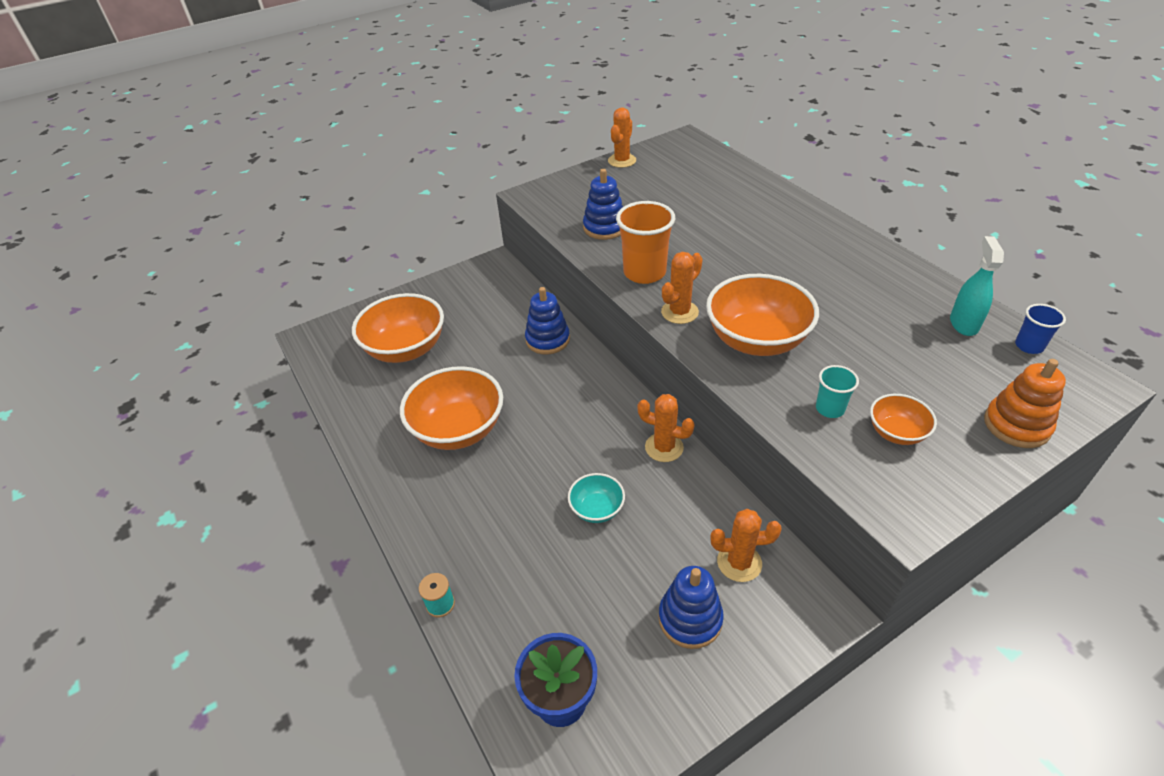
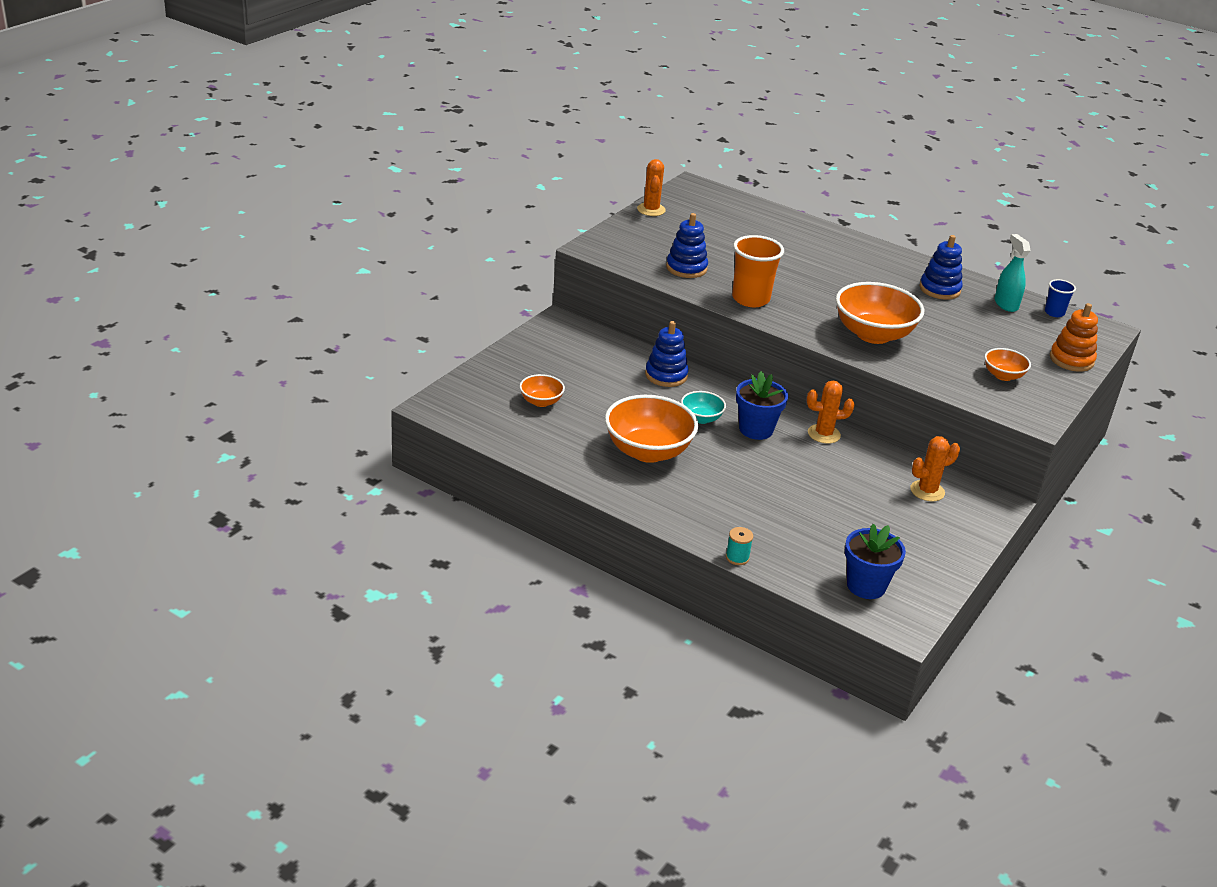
camera: 30 degrees left, 10 degrees down
orange bowl [352,293,444,363] -> orange bowl [519,374,565,407], size x0.51
turquoise bowl [568,473,625,523] -> turquoise bowl moved to [681,391,726,424]
blue stacking toy [658,566,724,649] -> blue stacking toy moved to [919,235,963,300]
orange cactus [661,252,703,324] -> none
turquoise cup [816,365,859,418] -> none
none -> blue flower pot [736,371,788,440]

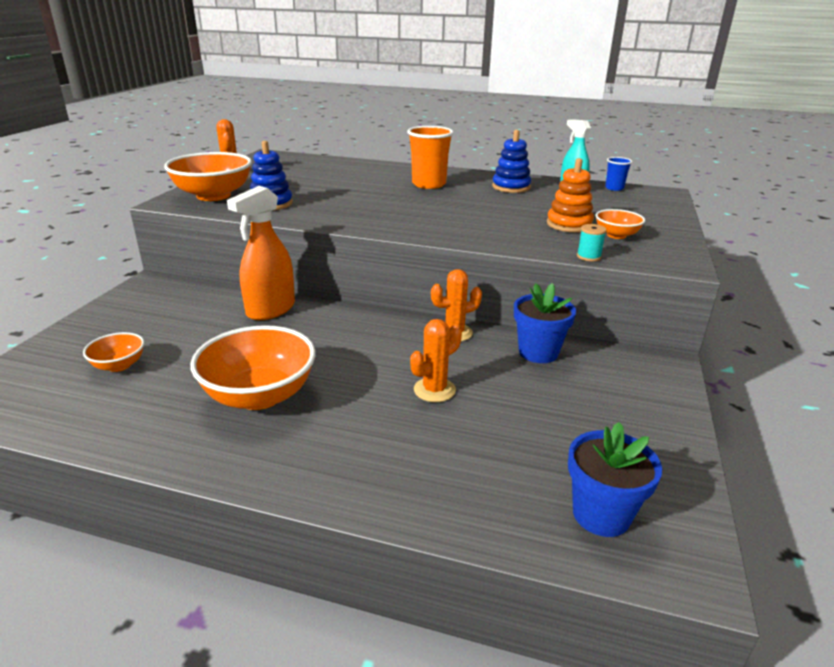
camera: 15 degrees left, 5 degrees down
blue stacking toy [645,321,689,387] -> orange spray bottle [227,186,295,320]
turquoise bowl [681,391,726,424] -> none
turquoise spool [726,527,753,565] -> turquoise spool moved to [577,224,607,261]
orange cup [732,235,784,307] -> orange cup moved to [407,126,454,189]
blue flower pot [736,371,788,440] -> blue flower pot moved to [514,283,576,363]
orange bowl [836,282,924,344] -> orange bowl moved to [164,152,252,201]
orange cactus [910,436,960,501] -> orange cactus moved to [410,319,462,402]
orange stacking toy [1050,303,1098,372] -> orange stacking toy moved to [547,158,594,232]

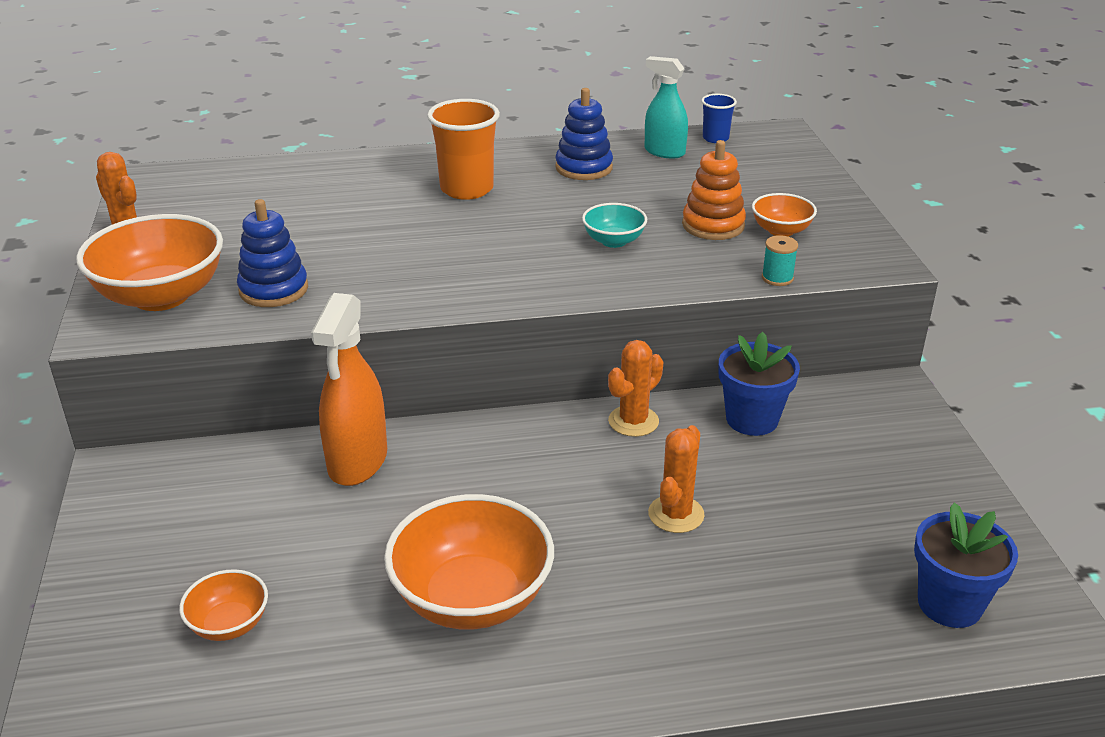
camera: 25 degrees left, 5 degrees up
none -> turquoise bowl [582,203,647,248]

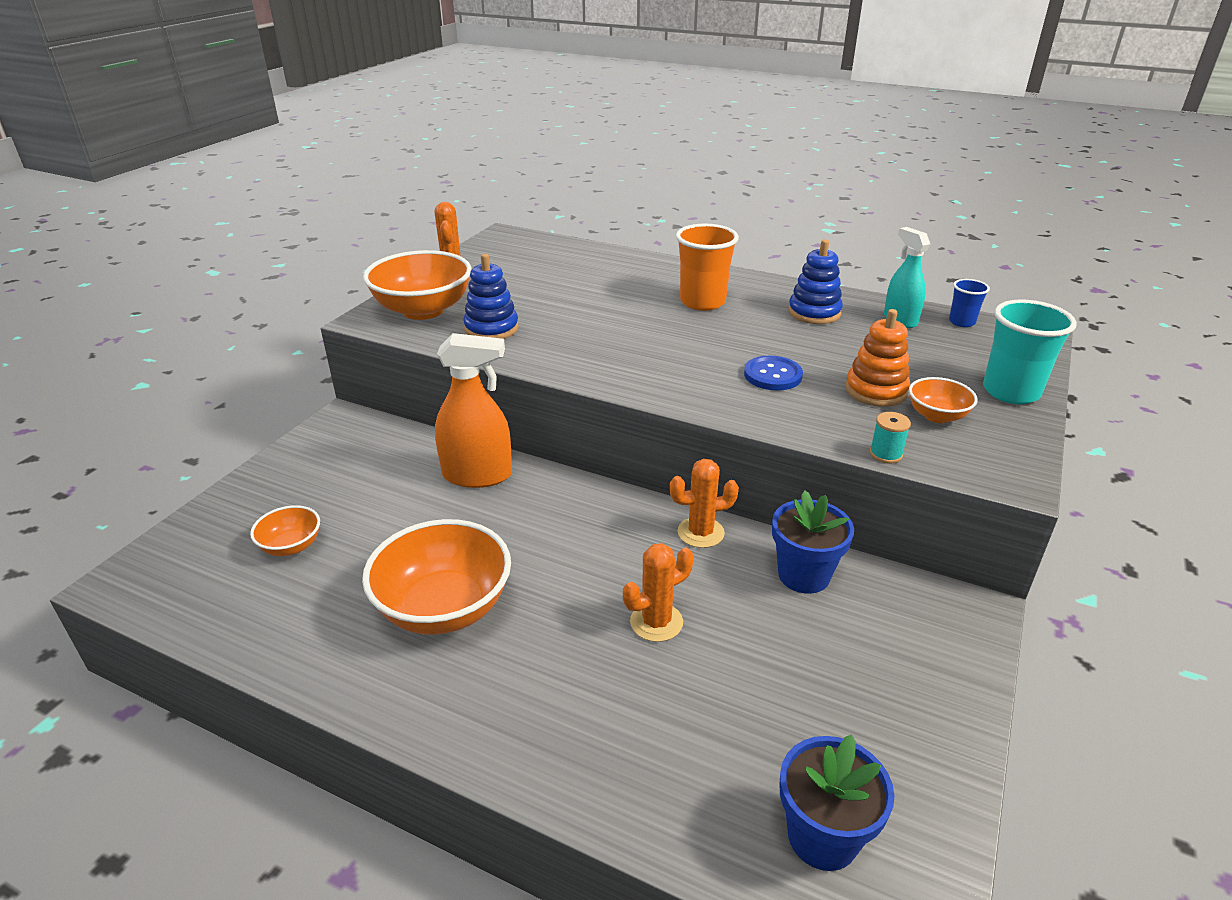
camera: 35 degrees right, 0 degrees up
orange spray bottle [311,293,387,486] -> orange spray bottle turned 135 degrees counterclockwise [435,333,512,488]
turquoise bowl [582,203,647,248] -> blue button [744,356,803,390]
none -> turquoise cup [983,300,1077,404]

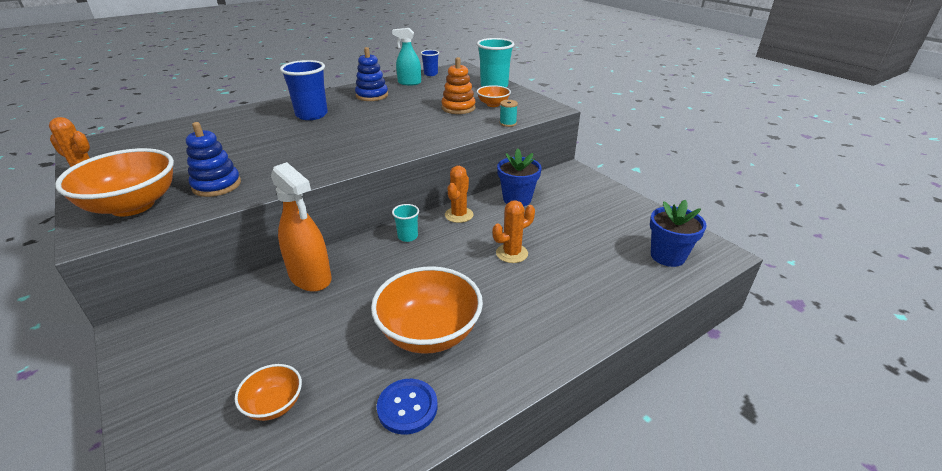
camera: 60 degrees left, 0 degrees up
orange spray bottle [435,333,512,488] -> orange spray bottle turned 105 degrees clockwise [271,162,332,291]
orange cactus [623,543,693,642] -> orange cactus turned 60 degrees clockwise [493,200,535,263]
orange cup [676,224,739,311] -> blue cup [280,60,328,120]
blue button [744,356,803,390] -> blue button moved to [377,379,438,435]
none -> turquoise cup [392,204,419,242]

